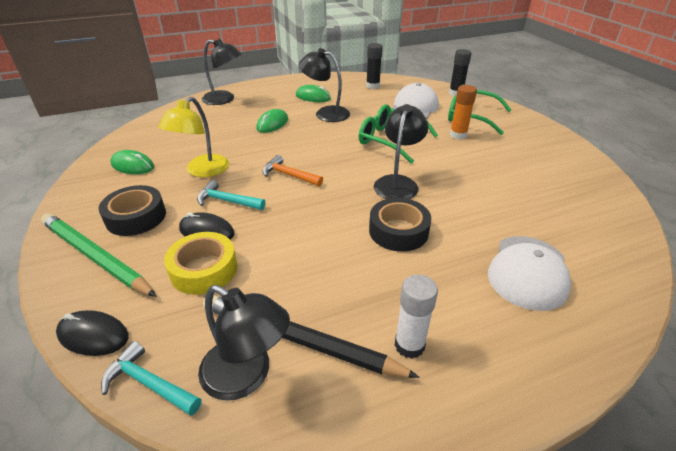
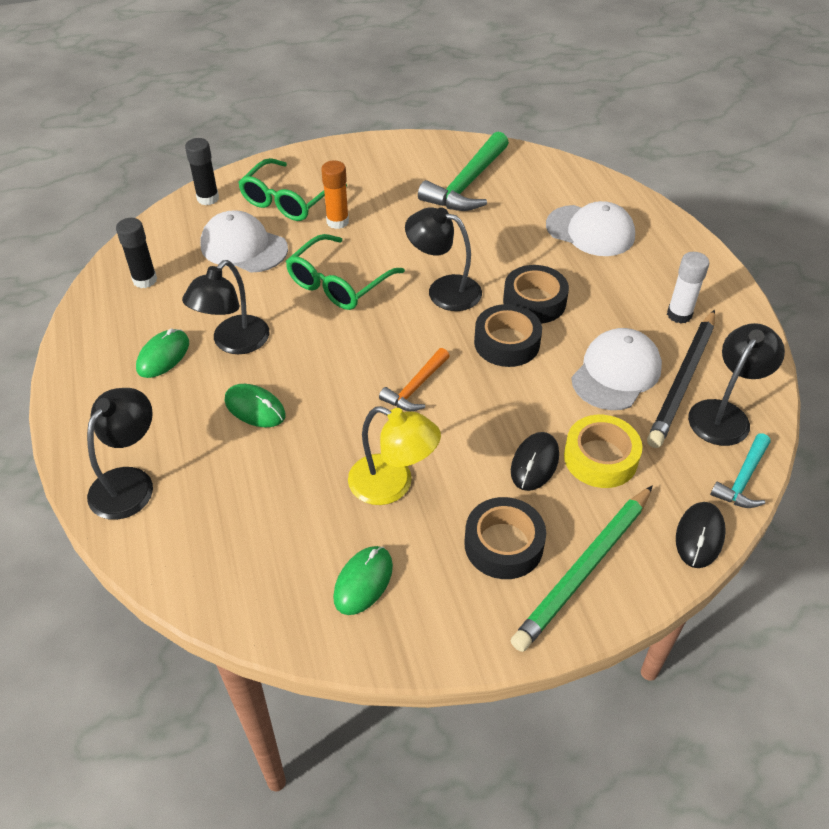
camera: 85 degrees left, 10 degrees up
turquoise hammer [197,180,265,210] -> none
none -> green hammer [418,132,509,211]
none -> black tape [474,304,542,367]
none -> white cap [571,328,662,410]

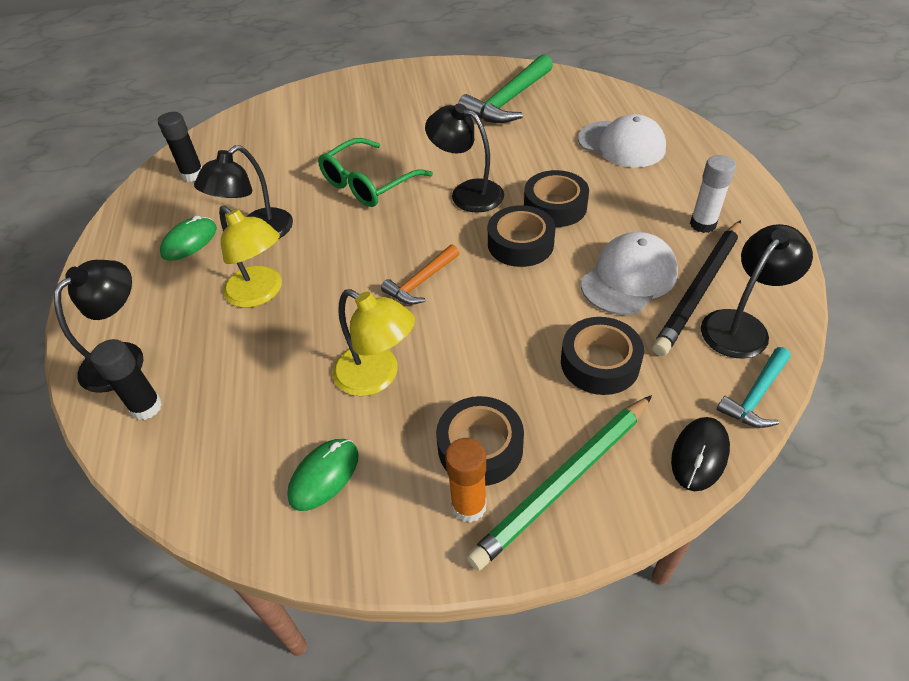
camera: 10 degrees right, 0 degrees up
black glue stick [185,138,219,205] -> black glue stick moved to [91,339,162,420]
white cap [200,210,288,273] -> none
green mouse [225,384,286,427] -> yellow lamp [219,206,282,308]
green glasses [238,158,347,221] -> none
orange glue stick [321,161,349,229] -> orange glue stick moved to [445,438,487,523]
black mouse [511,432,559,491] -> none
yellow tape [564,415,642,488] -> black tape [561,317,644,395]

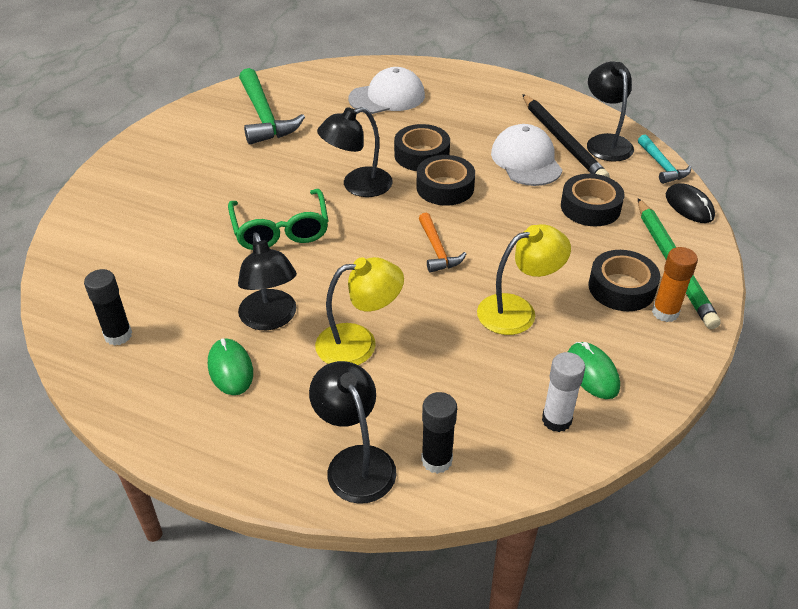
camera: 60 degrees left, 5 degrees down
white glue stick [690,155,736,233] -> white glue stick moved to [542,352,585,432]

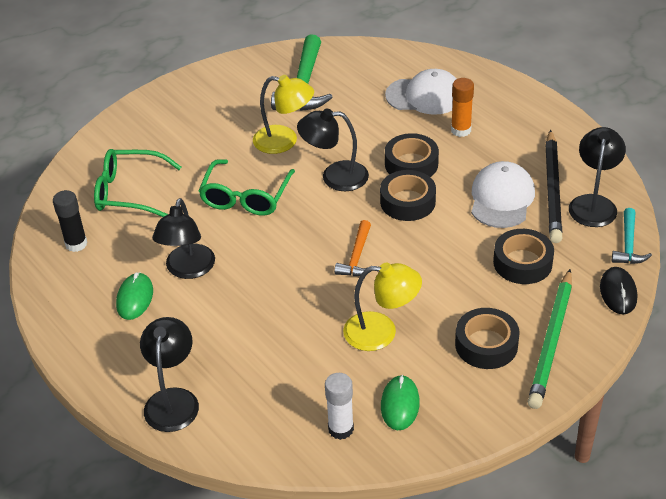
camera: 30 degrees right, 0 degrees up
yellow lamp [315,257,404,365] -> yellow lamp moved to [253,75,314,154]
black glue stick [421,392,457,474] -> none
orange glue stick [652,247,698,322] -> orange glue stick moved to [451,78,474,137]
none -> green glasses [94,149,181,217]

